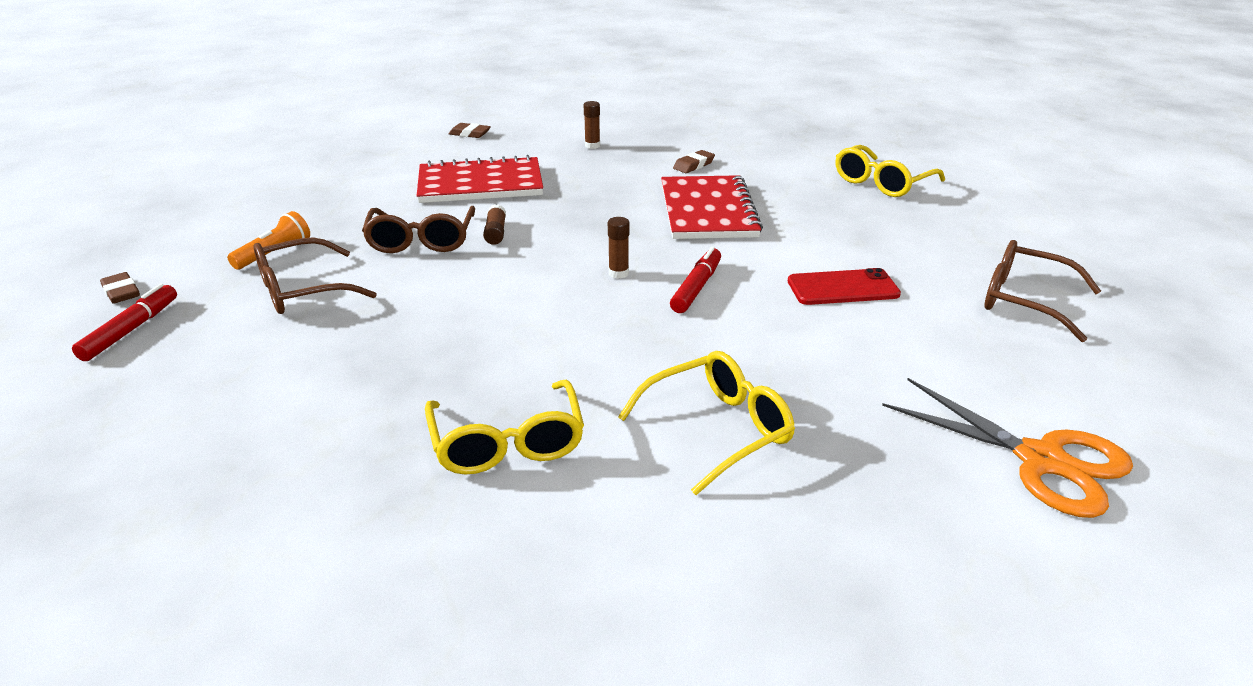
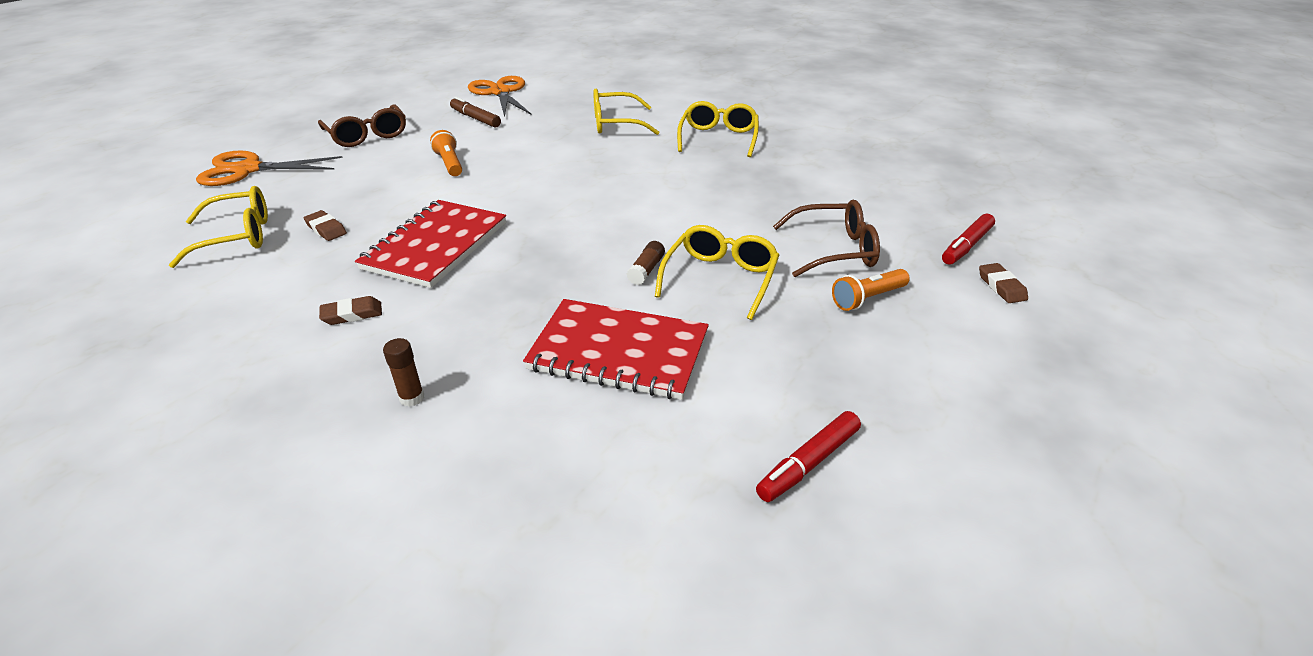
camera: 155 degrees left, 5 degrees up
brown glasses [362,206,475,253] -> yellow glasses [655,225,779,320]
brown eraser [449,123,491,138] -> brown eraser moved to [304,210,347,241]
brown glue stick [608,217,629,279] -> none
red marker [670,247,721,313] -> red marker moved to [756,411,861,502]
red phone [788,268,901,305] -> orange flashlight [430,130,462,176]
none -> orange scissors [196,150,343,186]
none -> brown marker [450,97,501,128]

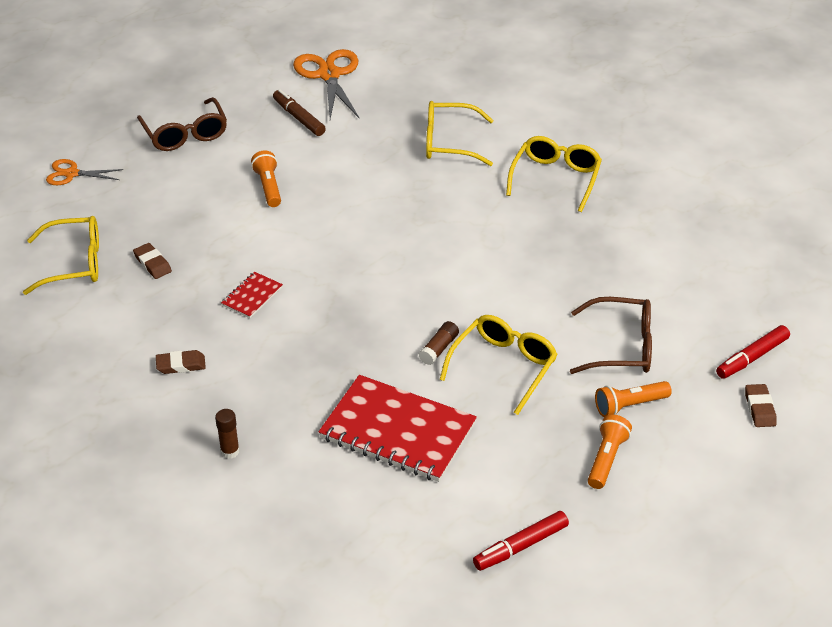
camera: 10 degrees right, 5 degrees up
orange scissors [196,150,343,186] -> orange scissors [46,159,123,185], size x0.57
red notebook [355,200,506,288] -> red notebook [221,272,283,318], size x0.45
none -> orange flashlight [588,414,632,489]

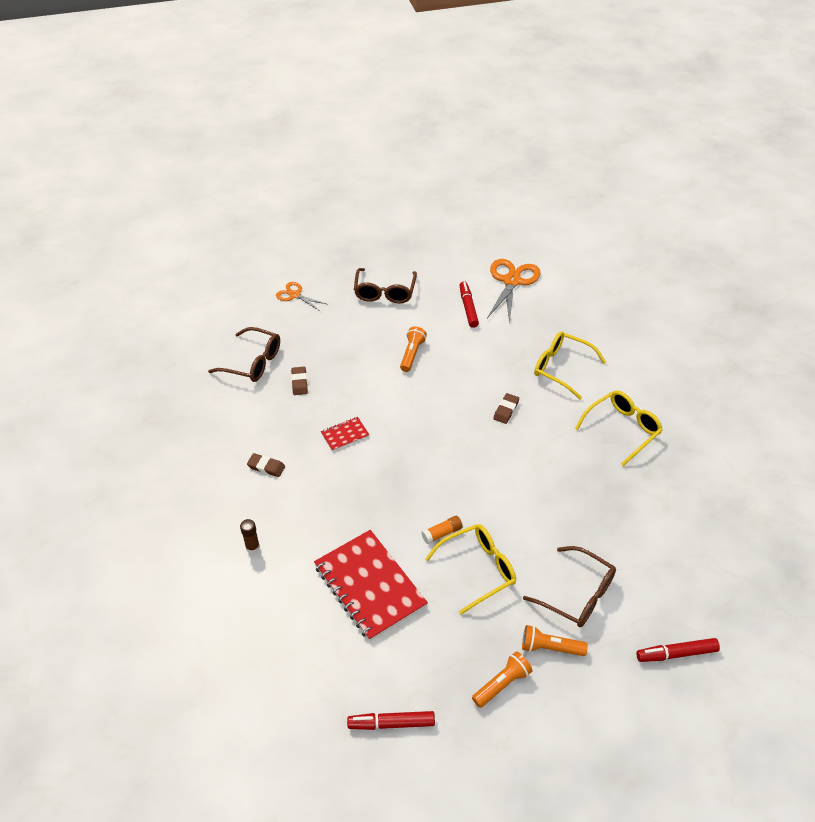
camera: 30 degrees right, 5 degrees up
yellow glasses [23,216,99,295] -> brown glasses [208,327,280,382]
brown marker [273,89,326,136] -> red marker [459,281,479,328]
brown glue stick [419,321,459,365] -> orange glue stick [422,516,463,544]
brown eraser [745,384,777,427] -> brown eraser moved to [493,393,519,424]

